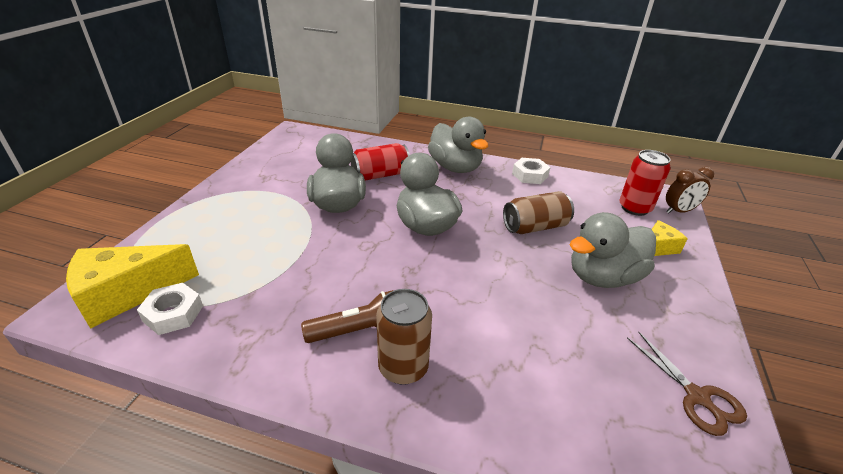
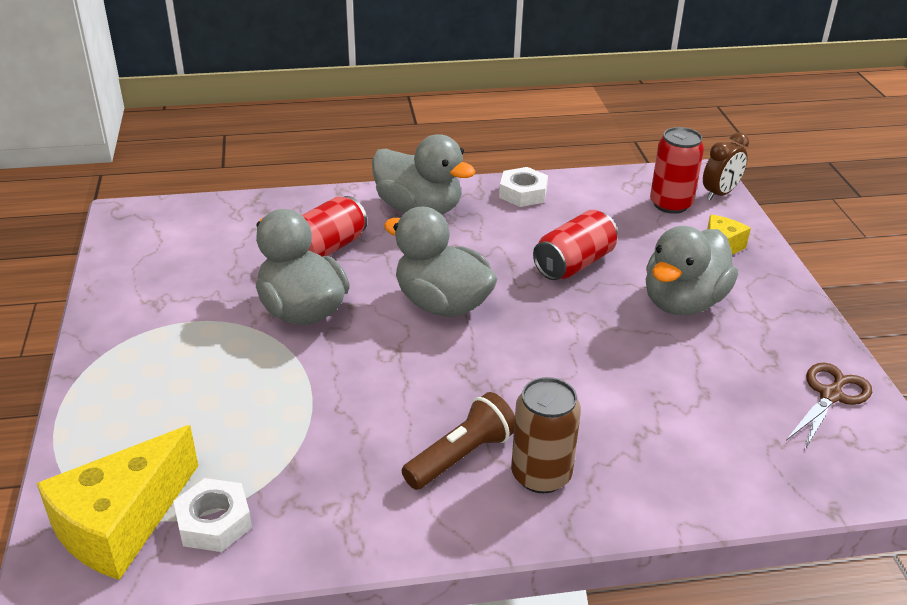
camera: 25 degrees left, 0 degrees up
brown can [503,191,574,234] -> red can [533,210,618,280]
brown scissors [627,331,747,436] -> brown scissors turned 90 degrees counterclockwise [786,363,872,449]

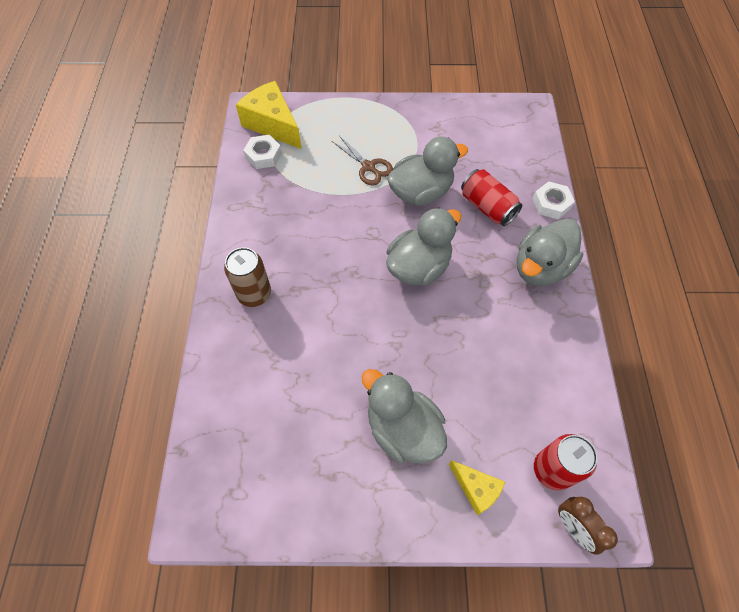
camera: 100 degrees right, 25 degrees up
brown flashlight [402,392,515,490] -> none
white nut [499,167,548,207] -> white nut moved to [533,181,575,219]
red can [533,210,618,280] -> none
brown scissors [786,363,872,449] -> brown scissors moved to [332,136,393,185]

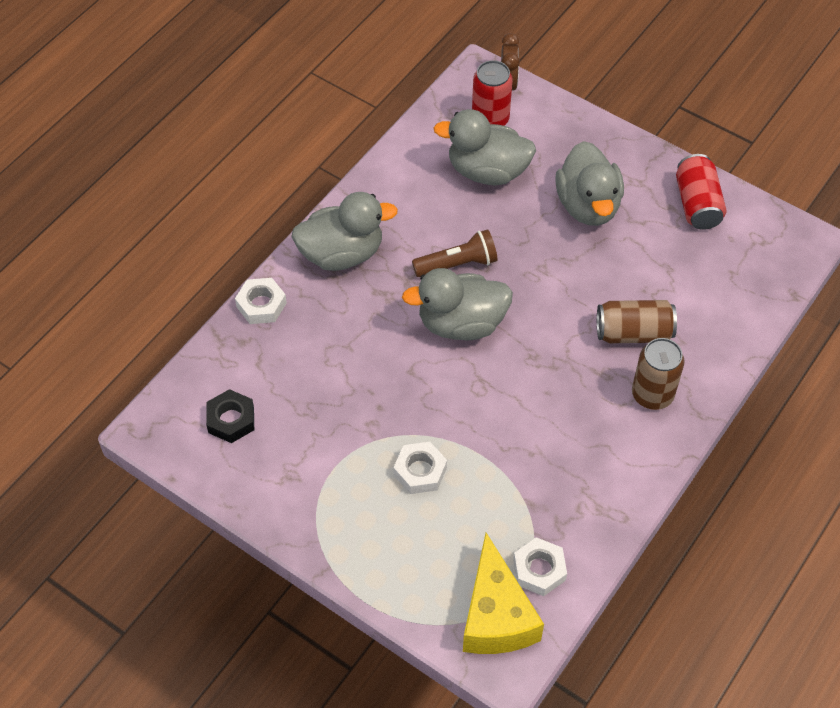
camera: 145 degrees left, 5 degrees down
brown scissors [332,136,393,185] -> white nut [393,442,447,494]
grey duck [387,137,468,206] -> grey duck moved to [434,109,536,185]
yellow cheese [449,460,505,515] -> none
red can [461,169,522,226] -> red can moved to [676,154,727,230]
none -> black nut [206,389,254,443]
none -> brown flashlight [412,229,498,277]
none -> brown can [597,300,677,343]

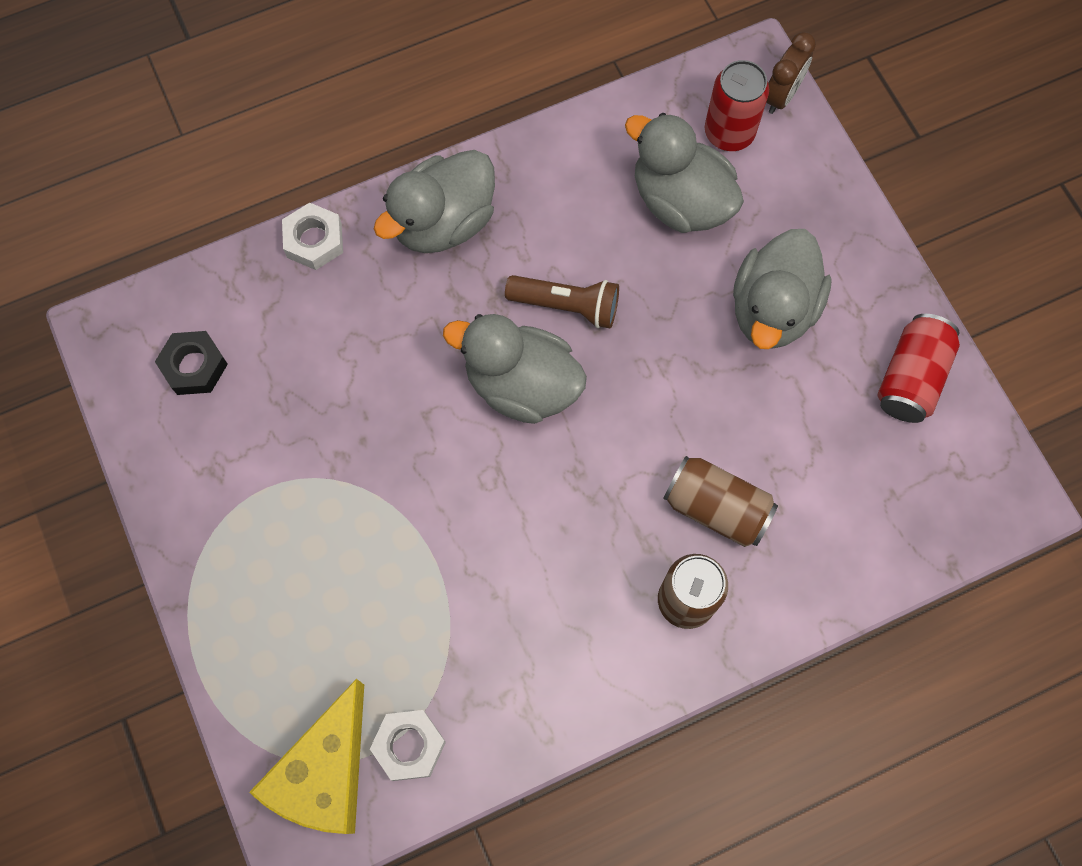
camera: 30 degrees right, 15 degrees up
grey duck [291,192,398,271] -> grey duck turned 120 degrees clockwise [374,150,495,253]
white nut [393,442,447,494] -> none

